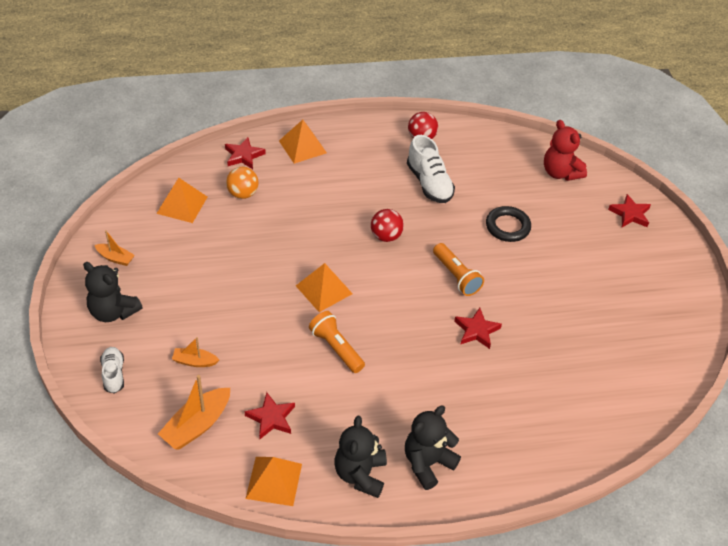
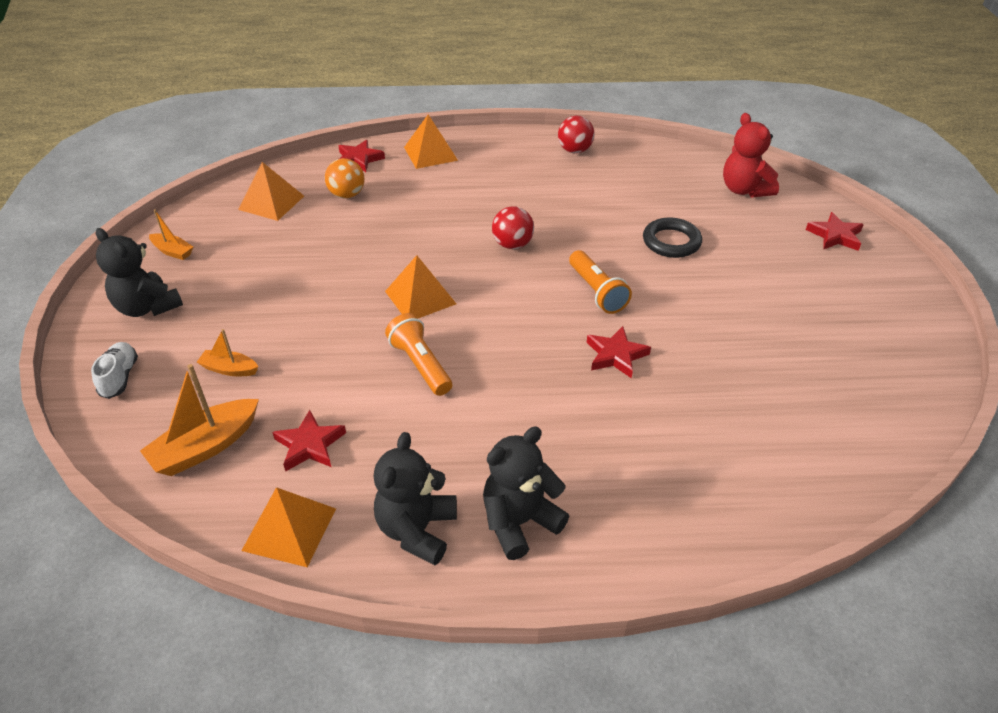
camera: 10 degrees right, 5 degrees down
white shoe [407,135,455,203] -> none

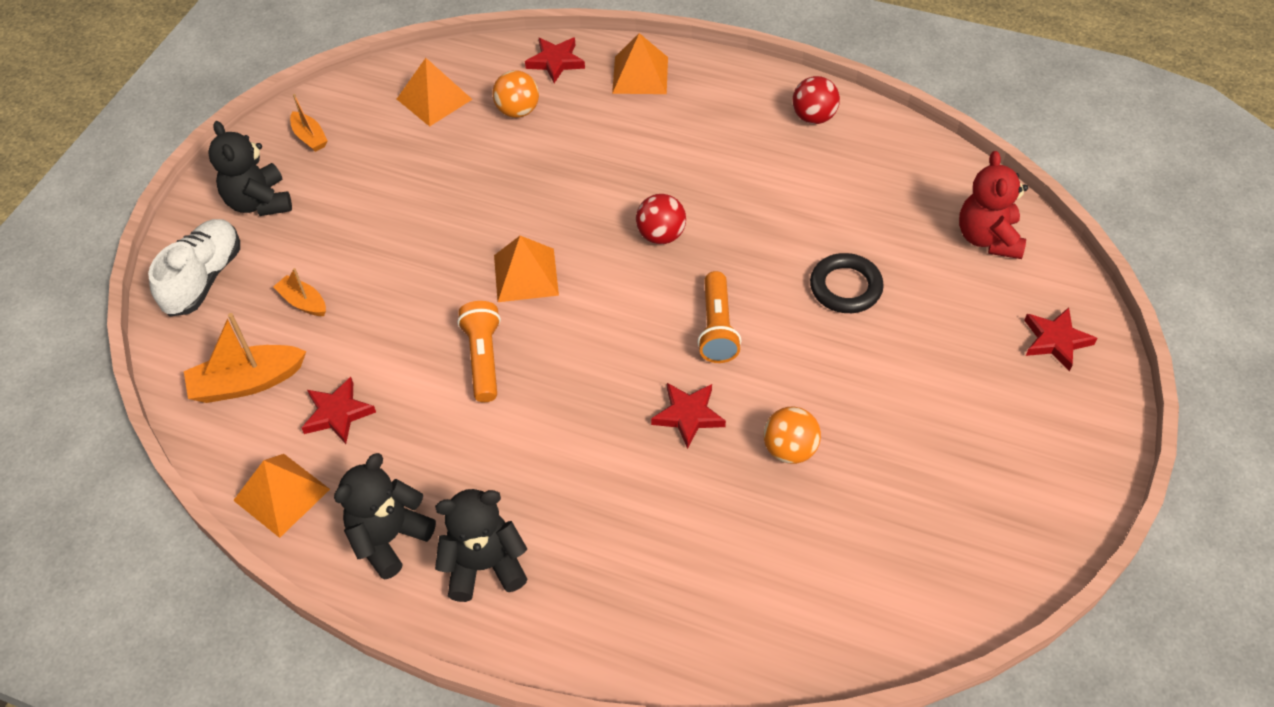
camera: 25 degrees right, 10 degrees up
white shoe [91,342,138,399] -> white shoe [148,219,240,316], size x1.63
none -> orange ball [763,407,821,464]

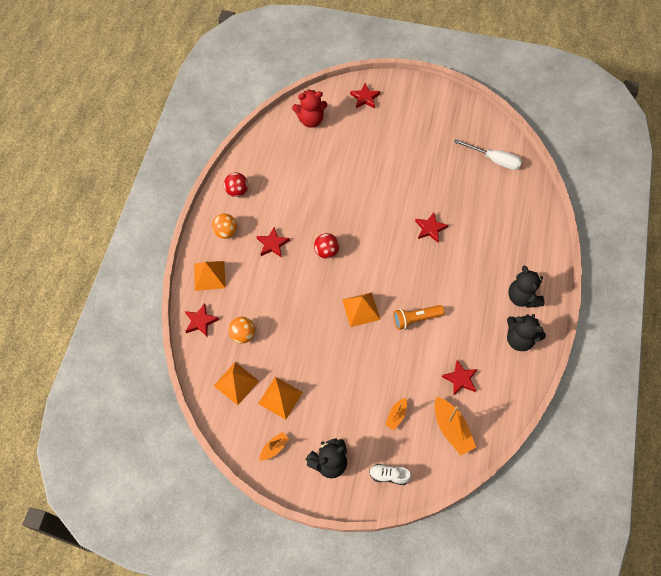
camera: 100 degrees left, 10 degrees up
white shoe [148,219,240,316] -> white shoe [369,464,412,485], size x0.61
orange pyramid [233,454,330,538] -> orange pyramid moved to [258,377,303,420]
orange flashlight [697,271,741,363] -> none
orange ball [763,407,821,464] -> orange ball moved to [212,214,237,239]
black ring [810,253,884,313] -> none
none -> red star [256,227,290,258]
none -> white screwdriver [454,139,522,170]

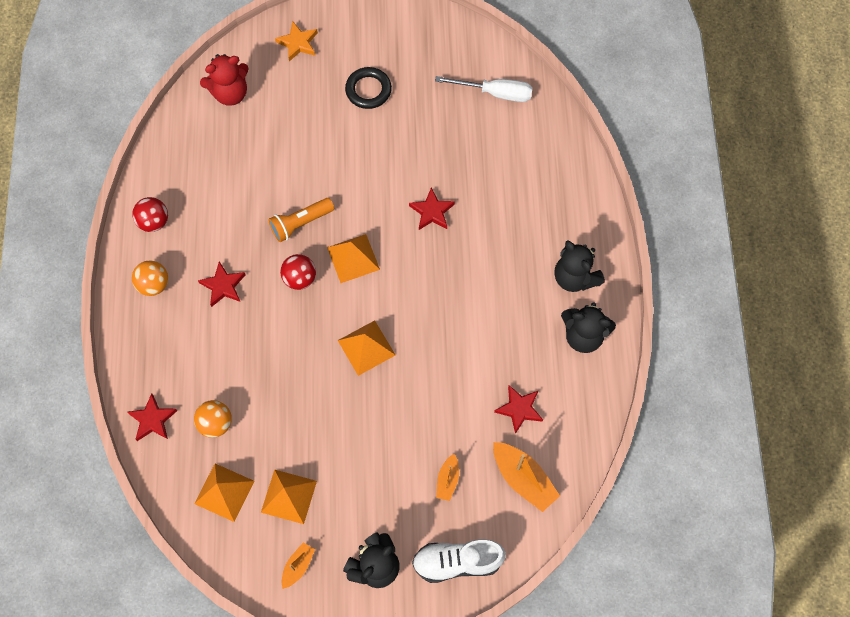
camera: 15 degrees left, 5 degrees up
orange pyramid [194,261,226,291] -> orange pyramid moved to [327,234,380,283]
red star [350,83,380,108] -> orange star [275,21,318,61]
white shoe [369,464,412,485] -> white shoe [412,539,506,583], size x1.63
orange flashlight [393,305,444,330] -> orange flashlight moved to [268,198,334,242]
none -> black ring [345,67,392,109]

